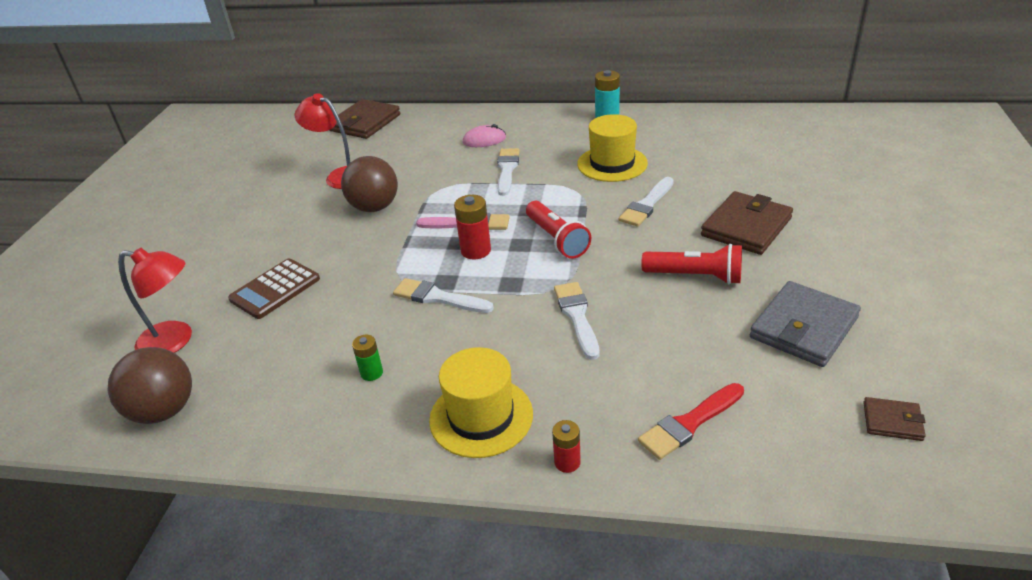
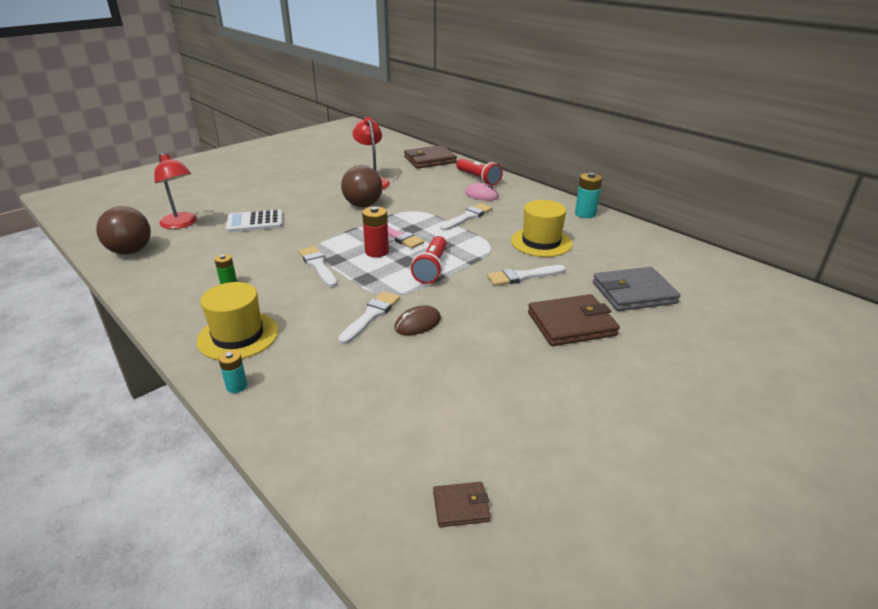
camera: 35 degrees right, 5 degrees down
brown calculator [228,259,320,319] -> white calculator [226,209,283,233]
red battery [552,420,581,473] -> turquoise battery [218,350,247,393]
red brush [638,383,744,460] -> none
red flashlight [641,244,742,285] -> red flashlight moved to [456,159,503,186]
grey wallet [750,281,861,367] -> grey wallet moved to [593,267,681,311]
brown wallet [863,397,926,441] -> brown wallet turned 60 degrees counterclockwise [433,482,491,527]
none -> brown mouse [394,305,441,335]

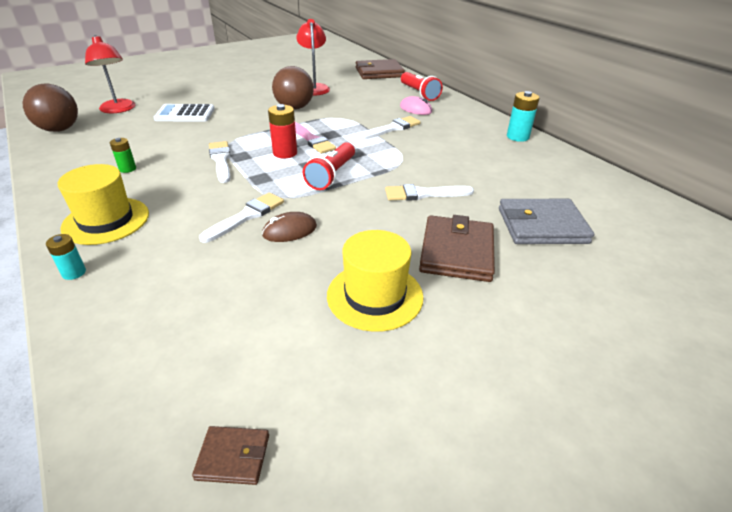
camera: 10 degrees right, 5 degrees up
yellow hat [511,200,572,257] -> yellow hat moved to [327,230,424,332]
brown wallet [528,294,620,346] -> brown wallet turned 75 degrees counterclockwise [419,215,495,282]

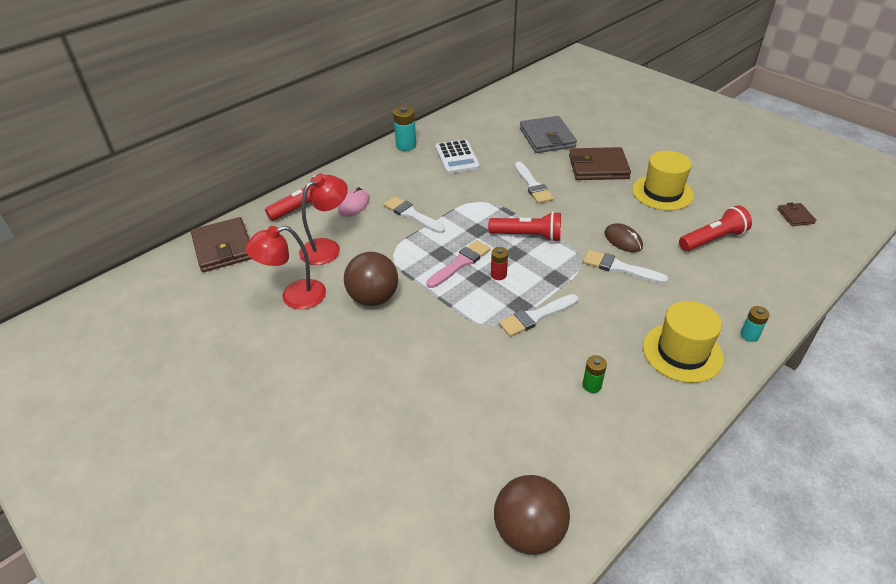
camera: 100 degrees left, 5 degrees up
red lamp [85,35,135,113] -> red lamp moved to [299,175,348,265]
white calculator [154,104,215,122] -> white calculator moved to [435,139,480,174]
red battery [268,104,297,159] -> red battery [491,247,508,280], size x0.62
none -> red flashlight [679,205,752,251]

